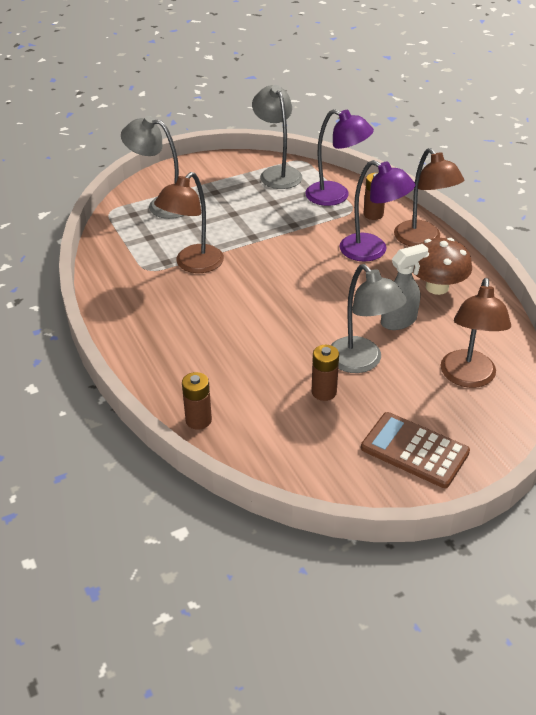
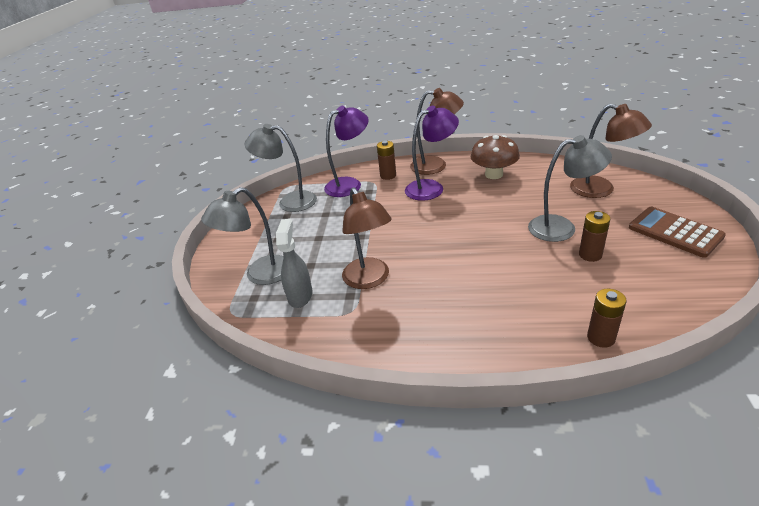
camera: 55 degrees left, 5 degrees down
brown calculator [361,412,470,488] -> brown calculator turned 75 degrees clockwise [629,207,726,258]
grey spray bottle [381,244,428,330] -> grey spray bottle moved to [276,219,312,308]

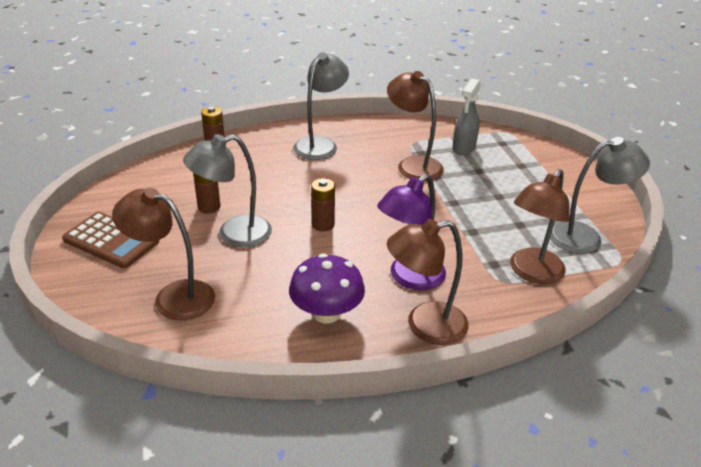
camera: 155 degrees right, 0 degrees up
grey lamp [201,187,283,285] -> grey lamp moved to [293,52,349,160]
grey spray bottle [276,219,312,308] -> grey spray bottle turned 45 degrees clockwise [452,79,481,155]
purple lamp [324,106,369,197] -> brown lamp [510,169,570,284]
brown battery [377,141,396,180] -> brown battery moved to [311,178,335,232]
brown mushroom [470,135,520,179] -> purple mushroom [289,253,365,323]

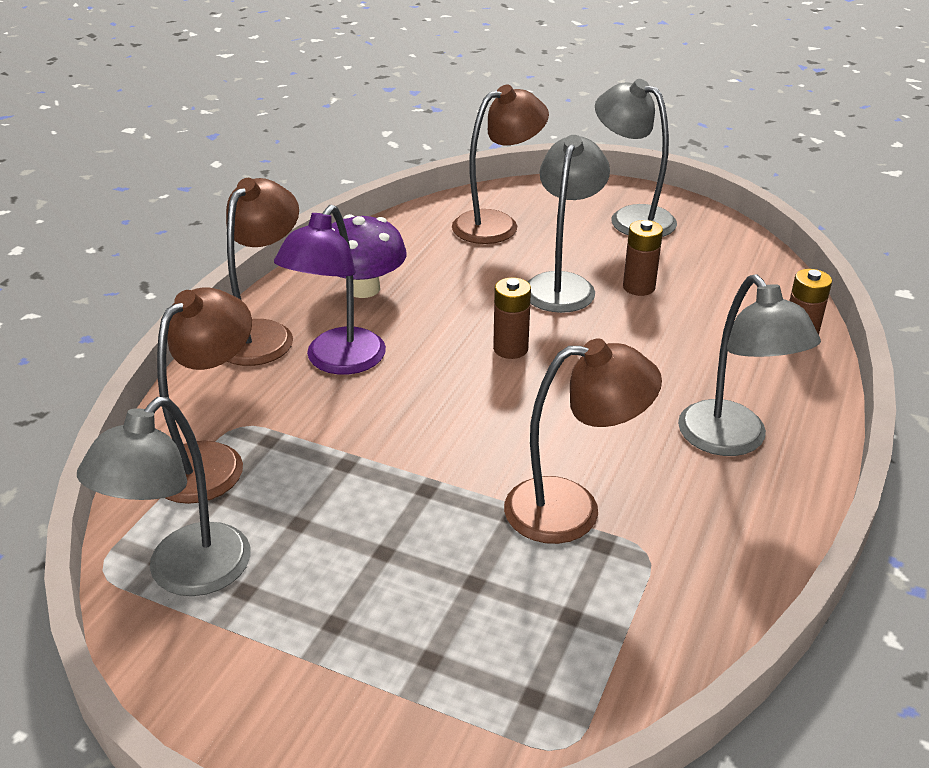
camera: 130 degrees right, 0 degrees up
brown calculator [62,212,159,268] -> grey lamp [595,79,677,237]
purple lamp [377,174,446,290] -> purple lamp turned 150 degrees counterclockwise [274,204,386,375]
grey spray bottle [452,79,481,155] -> none
brown lamp [510,169,570,284] -> brown lamp turned 45 degrees clockwise [157,287,252,504]

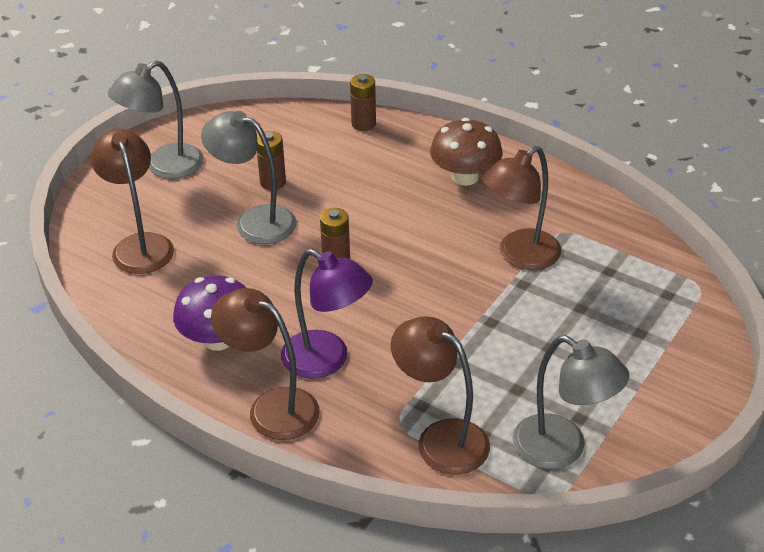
camera: 80 degrees left, 5 degrees up
brown lamp [504,338,662,544] -> brown lamp turned 135 degrees counterclockwise [482,146,562,270]
grey lamp [678,274,821,456] -> brown mushroom [430,118,503,186]

